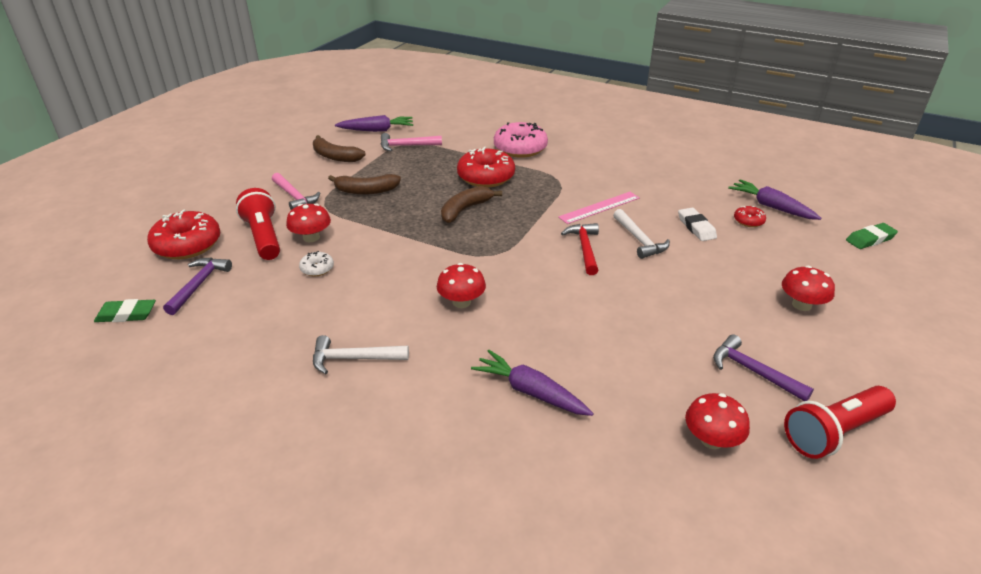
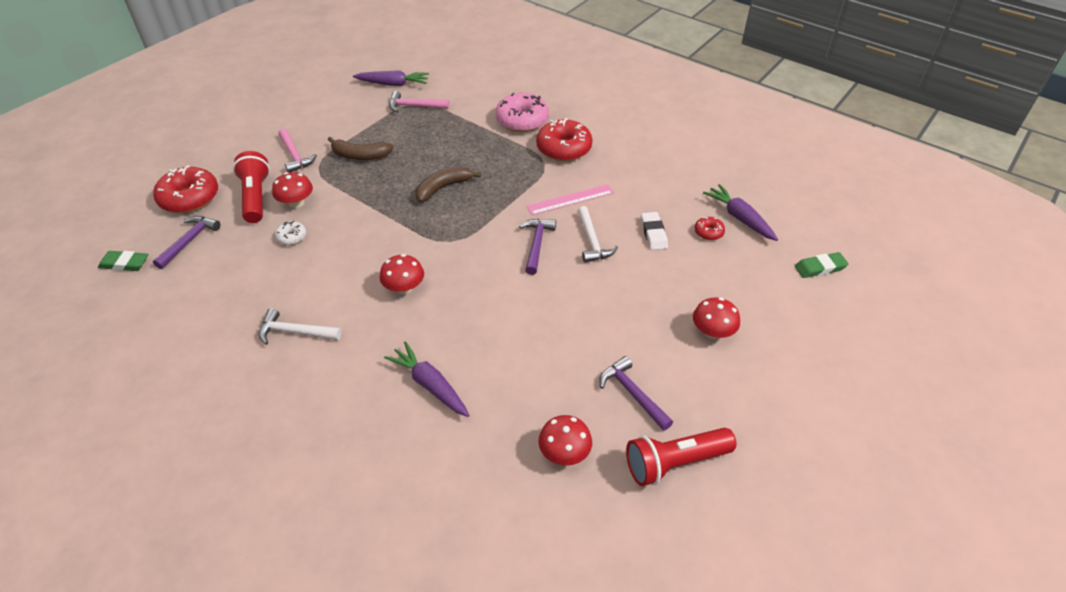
camera: 10 degrees right, 10 degrees up
brown banana [313,135,366,162] -> none
red donut [457,147,515,187] -> red donut moved to [536,118,593,161]
red hammer [561,223,599,275] -> purple hammer [519,219,556,275]

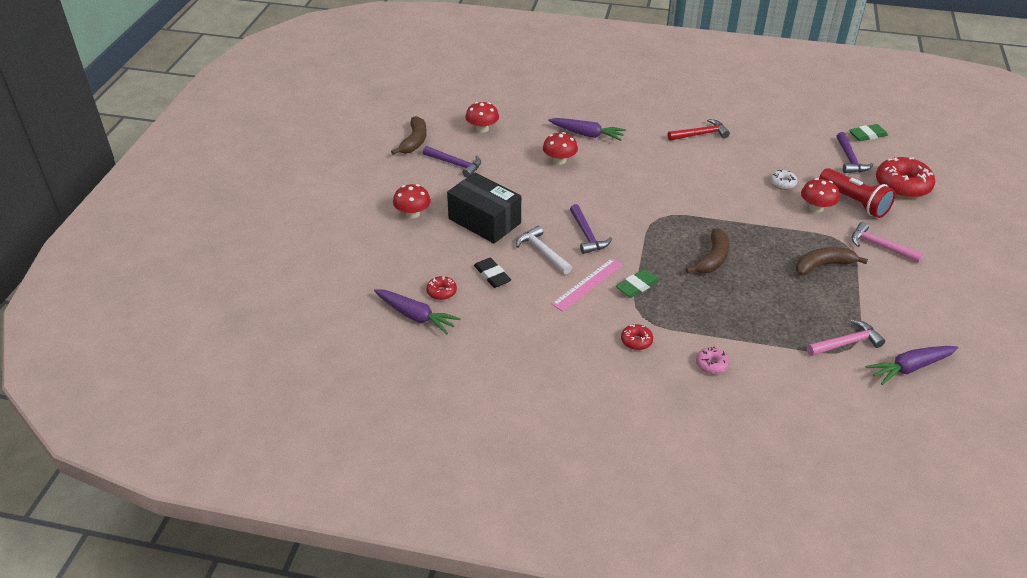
camera: 155 degrees right, 5 degrees down
white hammer [258,308,342,345] -> red hammer [668,119,730,141]
red mushroom [380,254,424,294] -> red mushroom moved to [543,132,578,165]
pink donut [495,93,549,132] -> pink donut [696,347,729,374], size x0.48
red donut [536,118,593,161] -> red donut [621,324,653,350], size x0.48
red flashlight [626,428,737,486] -> brown banana [391,116,427,155]
white eraser [641,212,668,250] -> black eraser [474,258,511,288]
green eraser [795,252,849,278] -> green eraser moved to [616,269,659,298]
none -> black box [447,173,521,243]

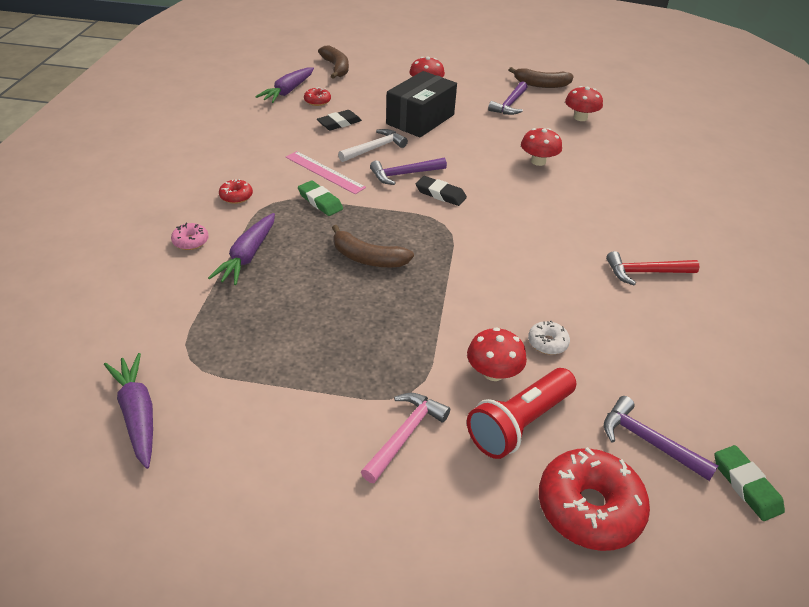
camera: 85 degrees right, 0 degrees up
purple carrot [548,118,626,141] -> purple carrot moved to [208,213,275,285]
red hammer [668,119,730,141] -> red hammer turned 105 degrees clockwise [606,251,700,285]
brown banana [796,247,868,275] -> brown banana moved to [318,45,349,79]
pink hammer [807,319,885,356] -> none
purple hammer [837,132,874,173] -> purple hammer turned 45 degrees clockwise [604,396,718,481]
none -> black eraser [416,176,467,206]

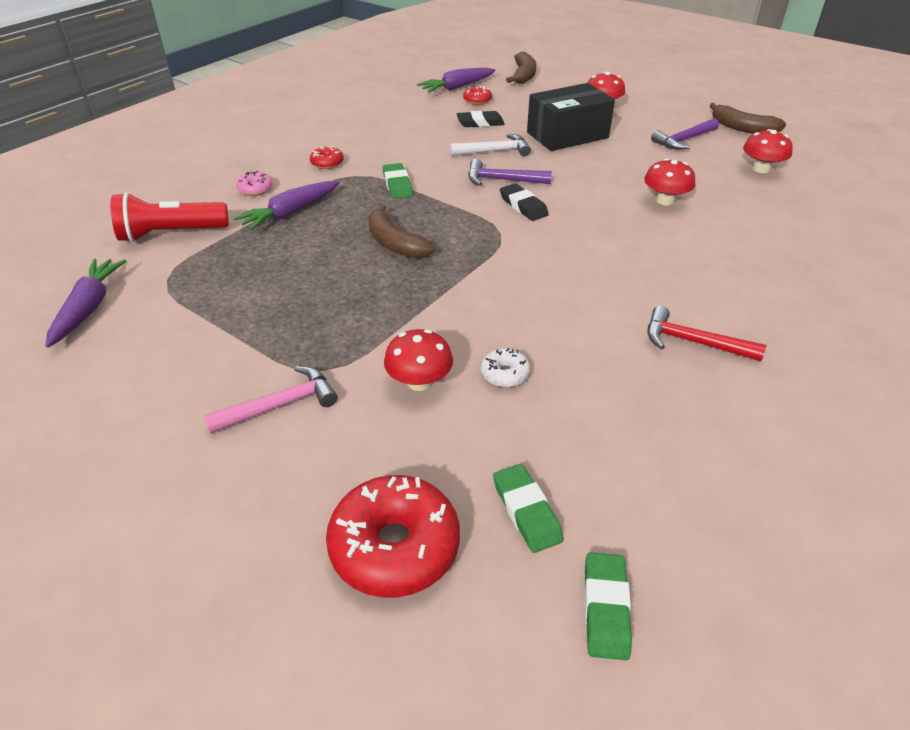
camera: 30 degrees right, 0 degrees up
pink ruler [286,151,366,194] -> none
red flashlight [467,368,576,459] -> red flashlight moved to [111,192,229,242]
purple hammer [604,396,718,481] -> green eraser [493,464,564,553]

